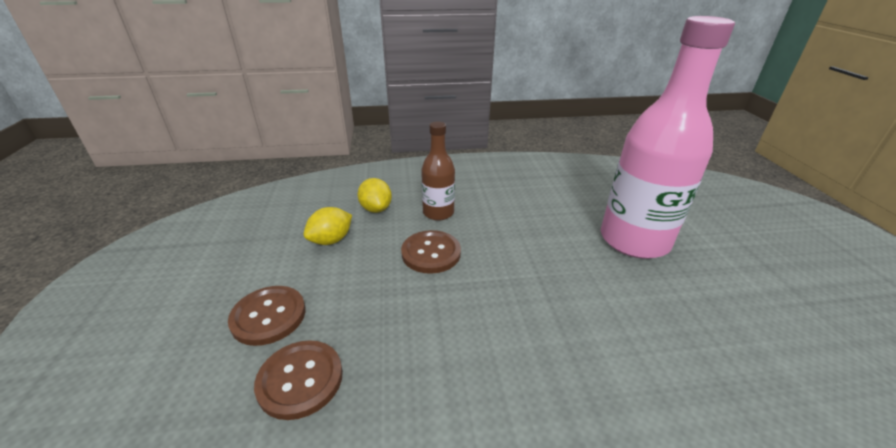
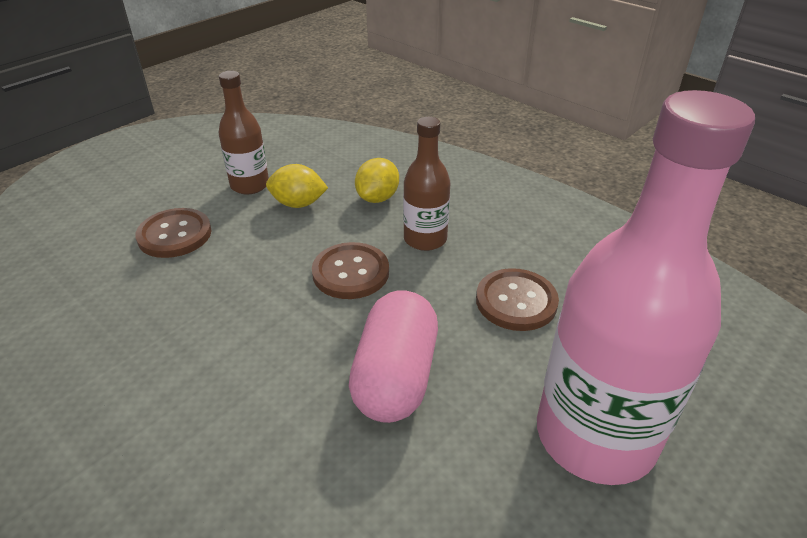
camera: 50 degrees right, 5 degrees up
brown button [254,340,343,420] -> brown button moved to [476,268,559,331]
none -> brown bottle [219,71,269,194]
none -> pink capsule [349,291,438,423]

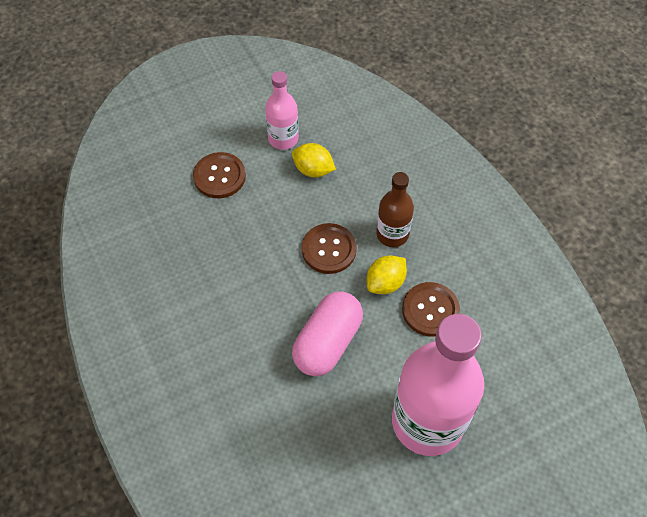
camera: 20 degrees right, 20 degrees up
brown bottle [219,71,269,194] -> pink bottle [265,71,299,150]
yellow lemon [355,158,399,203] -> yellow lemon moved to [367,255,407,294]

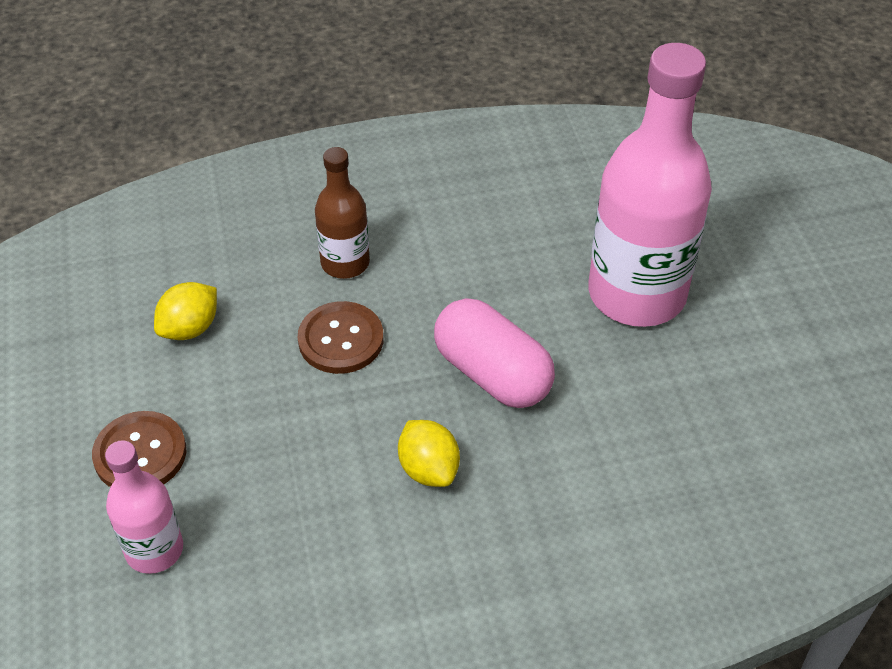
camera: 75 degrees left, 10 degrees down
pink bottle [265,71,299,150] -> pink bottle moved to [105,440,183,574]
yellow lemon [367,255,407,294] -> yellow lemon moved to [398,420,460,487]
brown button [402,282,460,337] -> none

